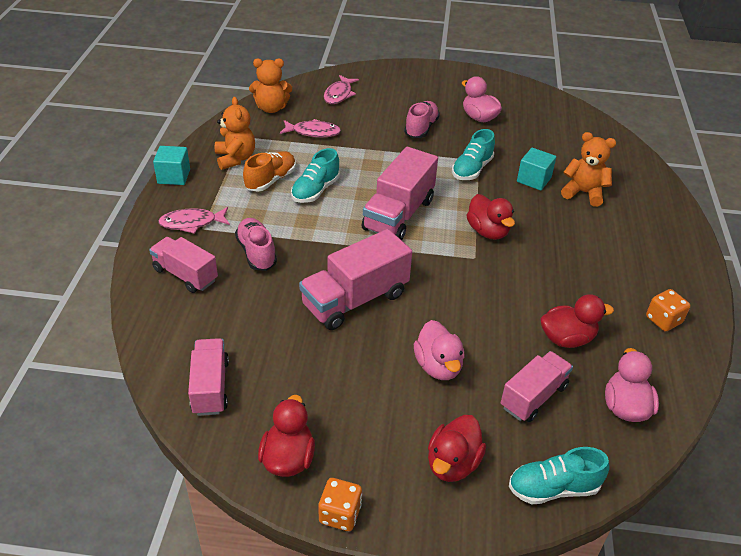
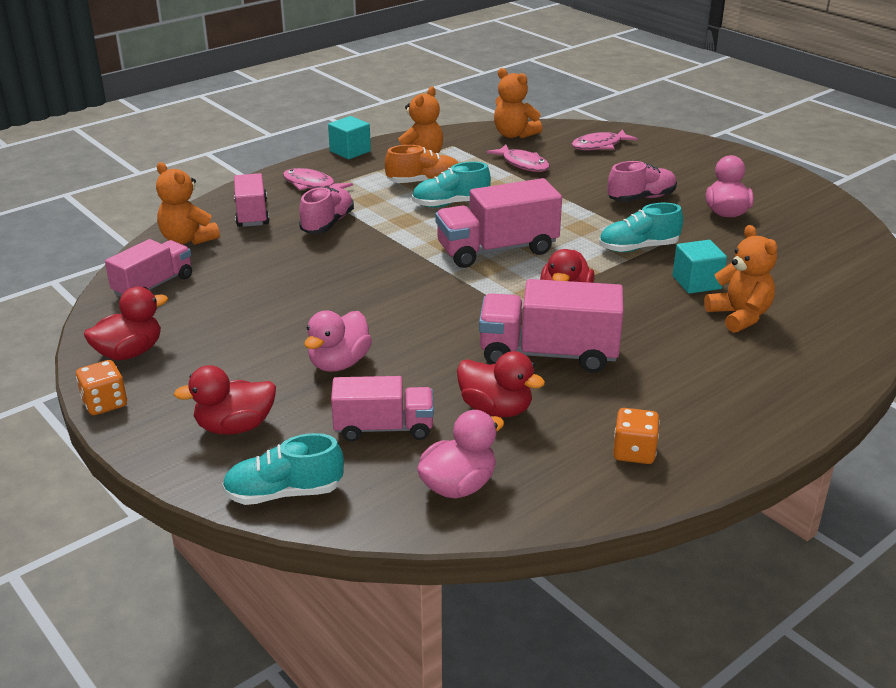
camera: 45 degrees right, 10 degrees down
pink truck [299,229,412,330] -> pink truck moved to [479,279,624,373]
turquoise shoe [509,447,610,504] -> turquoise shoe turned 45 degrees counterclockwise [222,433,344,505]
none -> orange teddy bear [156,162,220,245]

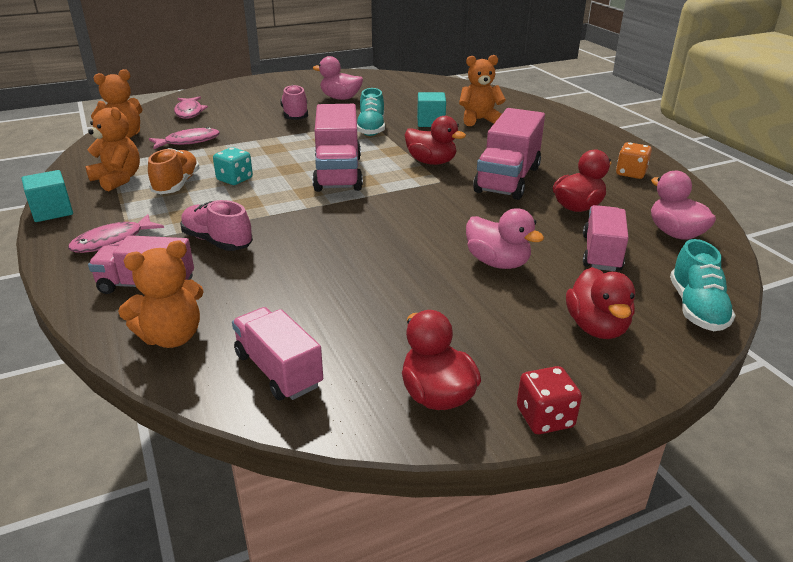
camera: 75 degrees left, 0 degrees up
orange dice [76,360,127,415] -> red dice [517,366,582,434]
turquoise shoe [412,162,491,208] -> turquoise dice [213,147,253,185]

